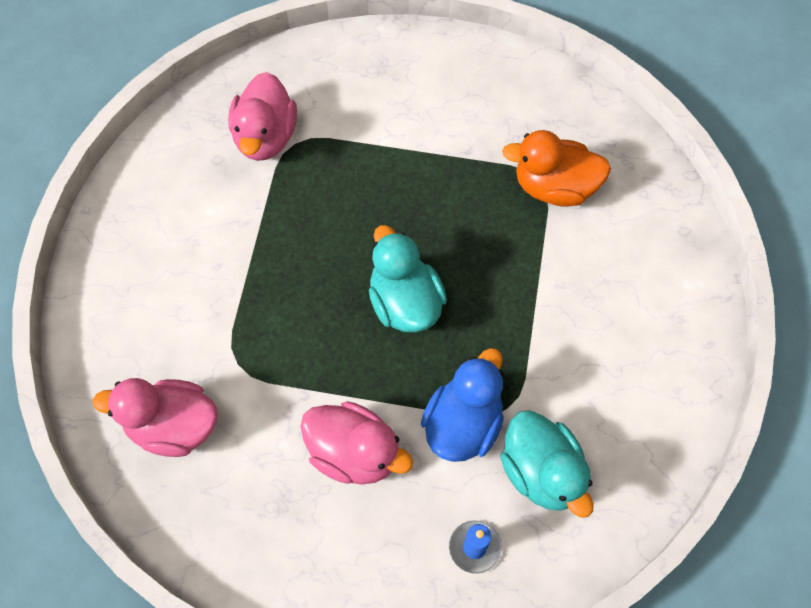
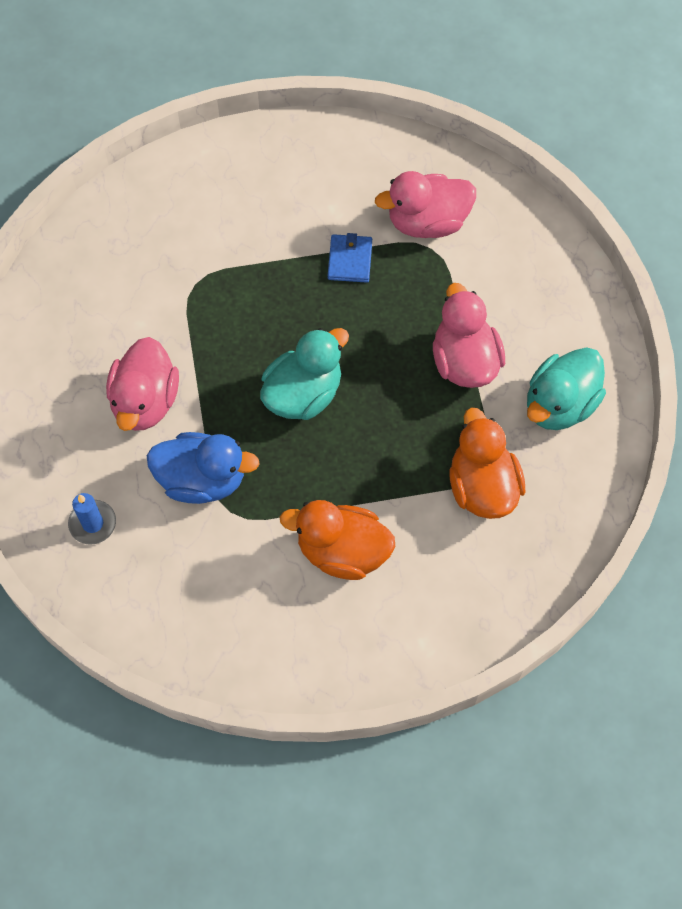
camera: 70 degrees right, 0 degrees up
pink duck [93,378,218,457] -> pink duck moved to [433,283,505,388]
turquoise duck [500,410,594,518] -> turquoise duck moved to [527,347,606,430]
none -> orange duck [280,500,395,580]
none -> blue wallet [328,233,372,283]

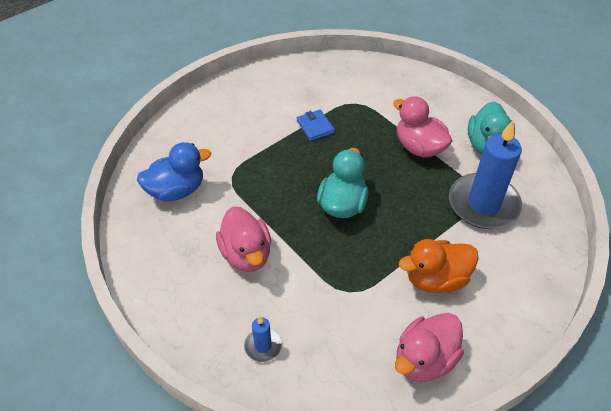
camera: 30 degrees left, 15 degrees down
blue duck [147,432,260,504] -> blue duck moved to [137,142,211,202]
pink duck [375,171,476,238] -> pink duck moved to [395,313,464,382]
orange duck [449,408,525,519] -> blue candle [449,120,522,229]

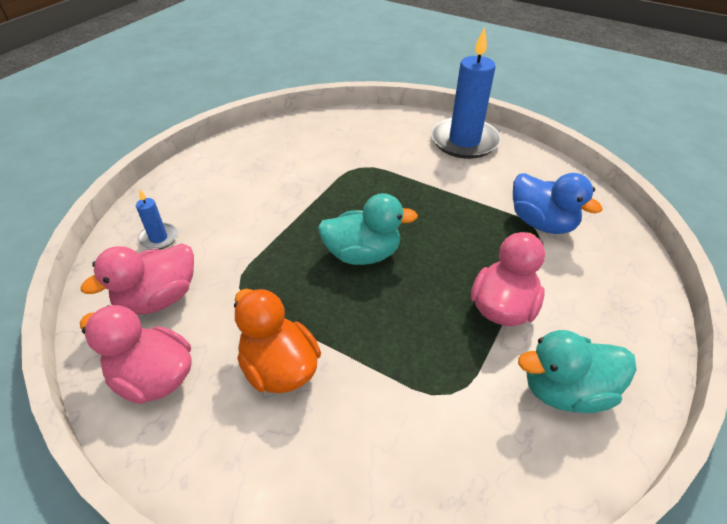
camera: 70 degrees right, 5 degrees down
blue duck [137,142,211,202] -> blue duck moved to [513,173,603,234]
pink duck [216,206,271,272] -> pink duck moved to [81,243,194,315]
blue wallet [297,110,335,141] -> none
blue candle [449,120,522,229] -> blue candle moved to [431,27,501,159]

